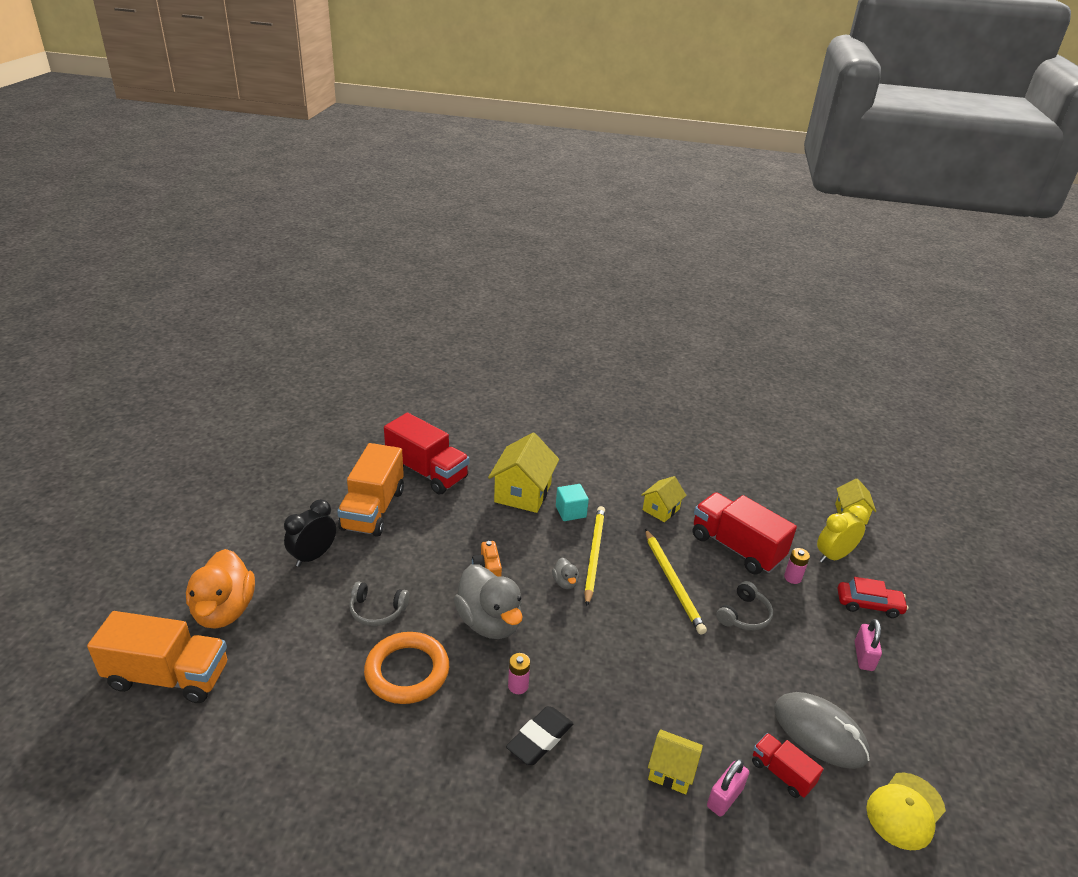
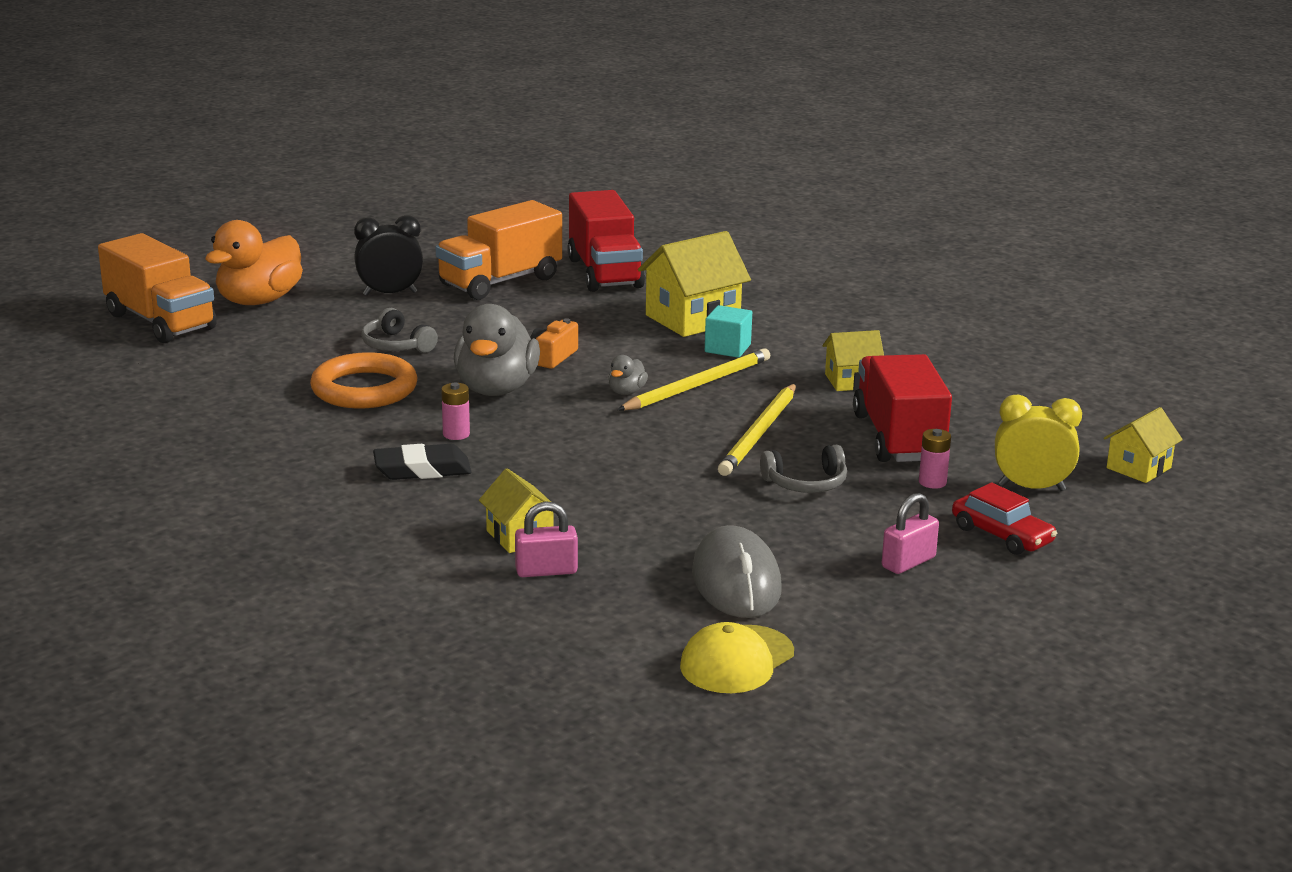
camera: 40 degrees right, 10 degrees down
red truck [752,733,823,798] -> none
yellow cap [866,772,946,850] -> yellow cap turned 45 degrees counterclockwise [680,622,794,693]

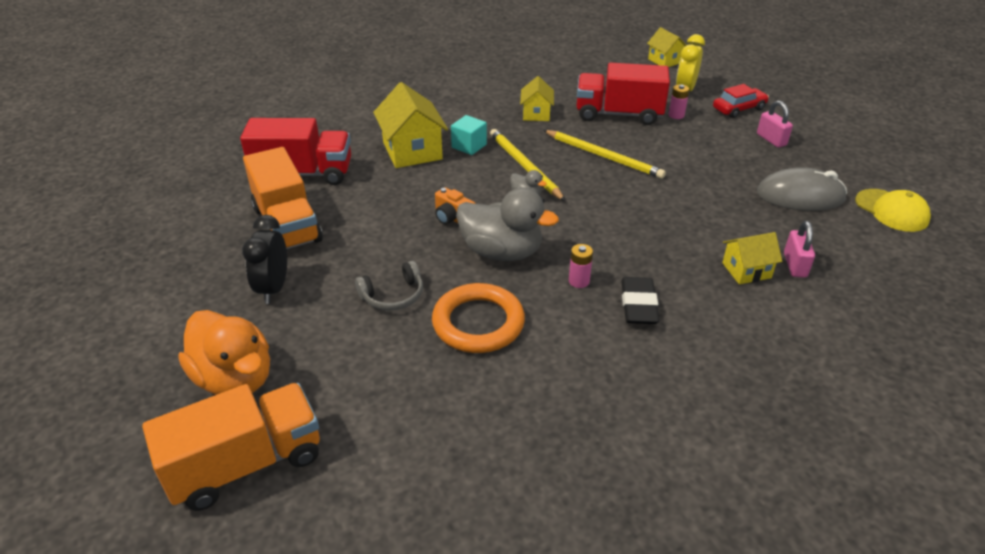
camera: 75 degrees left, 15 degrees up
grey headphones [760,445,847,493] -> none

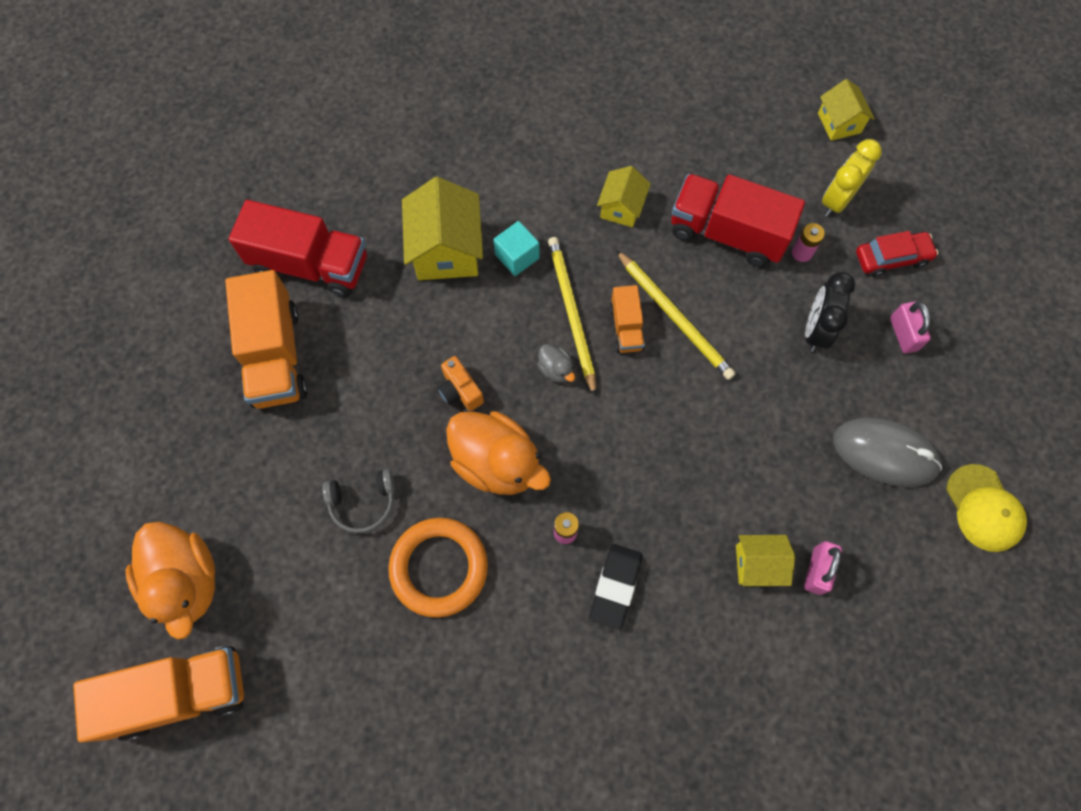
camera: 15 degrees right, 30 degrees up
black clock [242,215,287,304] -> black clock moved to [805,272,855,352]
grey duck [456,187,559,261] -> orange duck [446,411,551,495]
none -> orange truck [610,285,645,353]

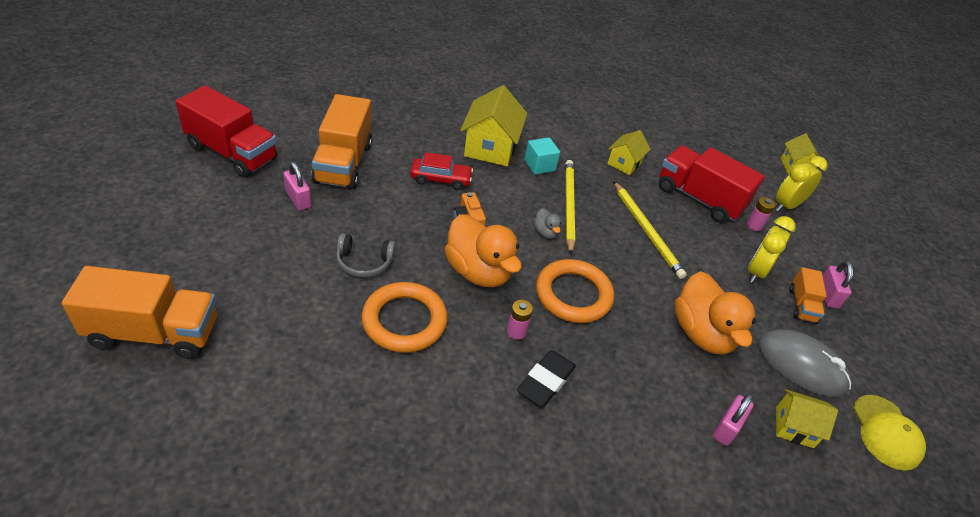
camera: 10 degrees right, 25 degrees down
orange duck [125,521,215,640] -> orange duck moved to [674,271,756,355]
red truck [229,200,367,297] -> red truck moved to [176,85,278,178]
orange truck [610,285,645,353] -> orange truck moved to [789,267,826,324]
yellow house [736,535,795,586] -> yellow house moved to [776,389,838,448]
black clock [805,272,855,352] -> yellow clock [748,216,796,283]
red car [856,231,939,277] -> red car moved to [410,152,473,190]
none -> pink padlock [283,161,311,211]
none -> orange ring [536,259,614,323]

